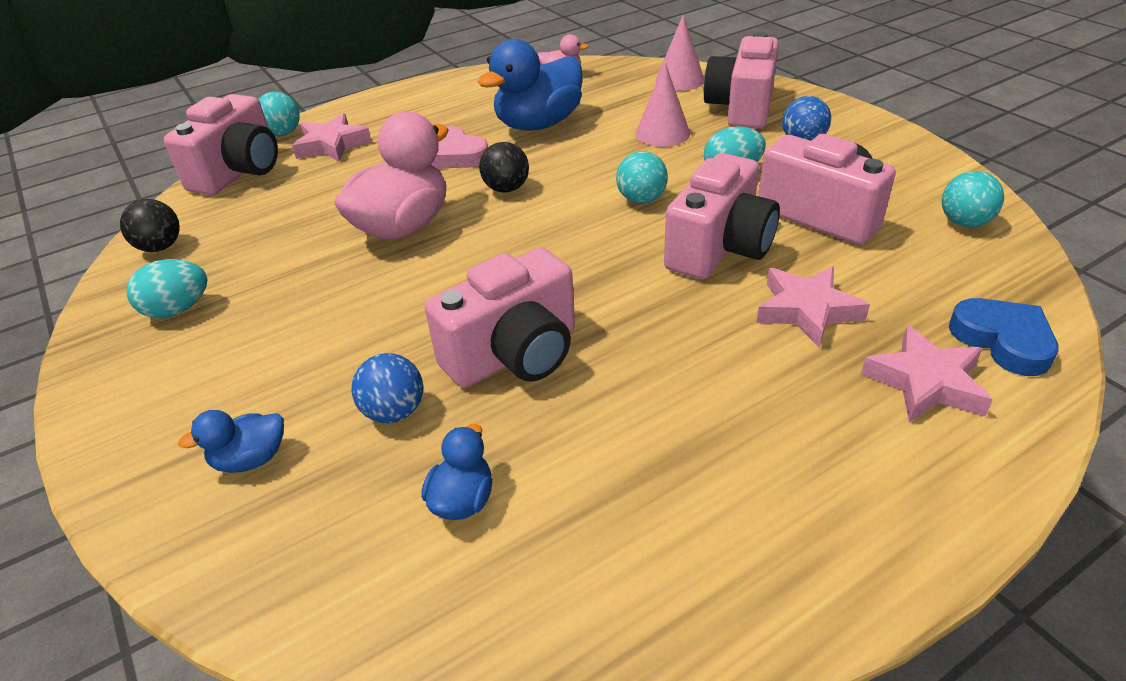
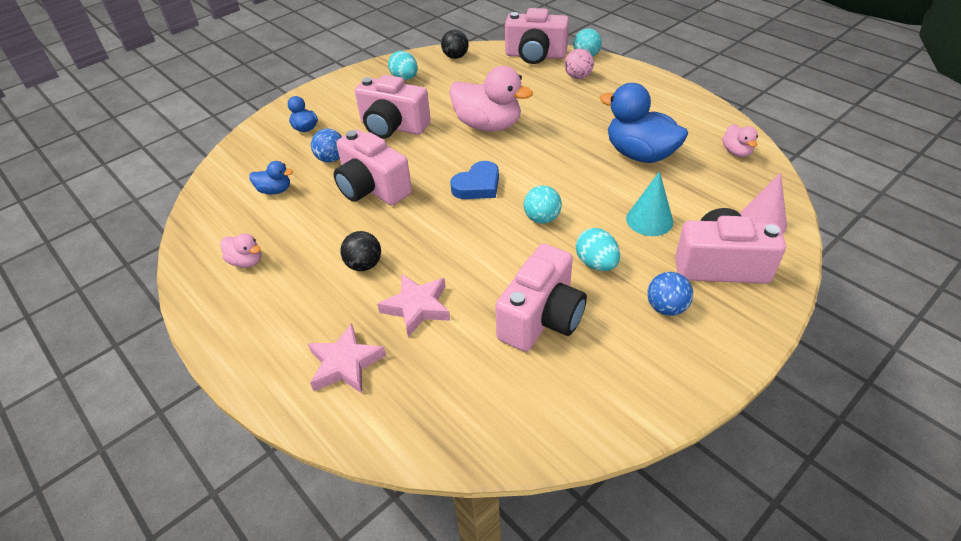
camera: 80 degrees right, 5 degrees up
pink star [292,113,372,162] -> pink ball [564,48,594,79]
pink heart [431,126,488,168] -> none
black ball [479,142,529,193] -> black ball moved to [340,231,381,271]
pink cone [635,63,690,147] -> turquoise cone [626,171,673,236]
pink camera [664,153,780,280] -> pink camera moved to [355,75,431,139]
turquoise ball [942,171,1004,227] -> none
blue heart [949,298,1059,376] -> blue heart moved to [450,161,499,199]
none -> pink duck [221,233,261,268]

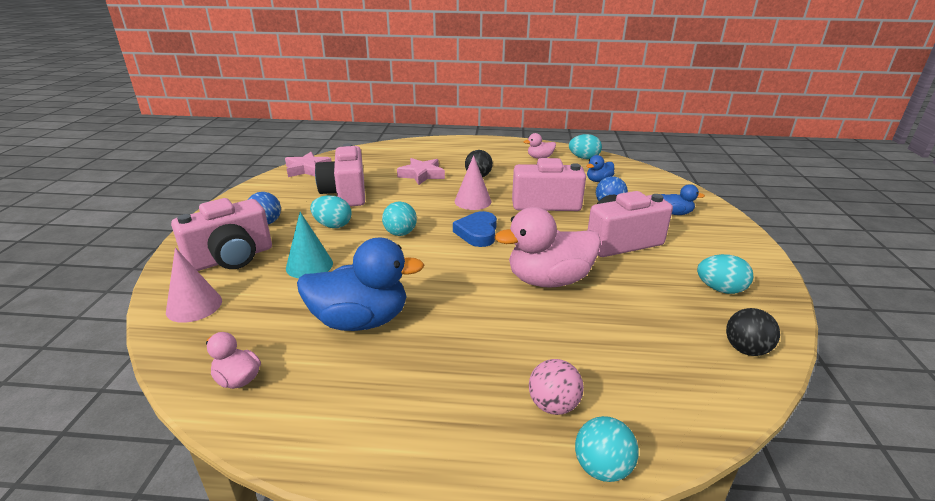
camera: 135 degrees right, 15 degrees down
pink star [308,323,386,393] -> pink star moved to [285,152,332,177]
pink camera [505,8,569,64] -> none
none -> pink cone [455,155,491,210]
none -> turquoise egg [569,134,602,159]

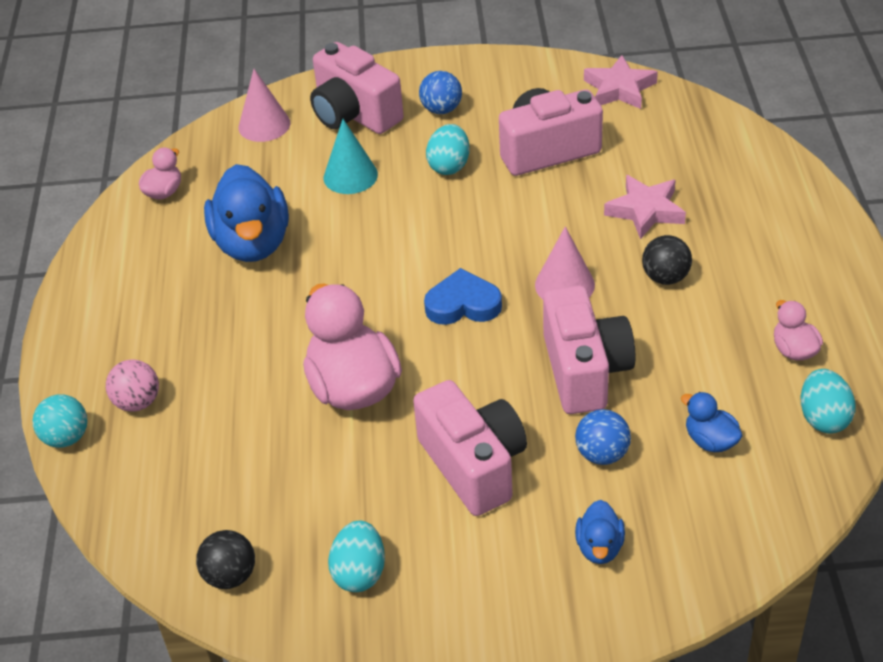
camera: 85 degrees right, 15 degrees up
turquoise ball [382,202,417,236] -> none

